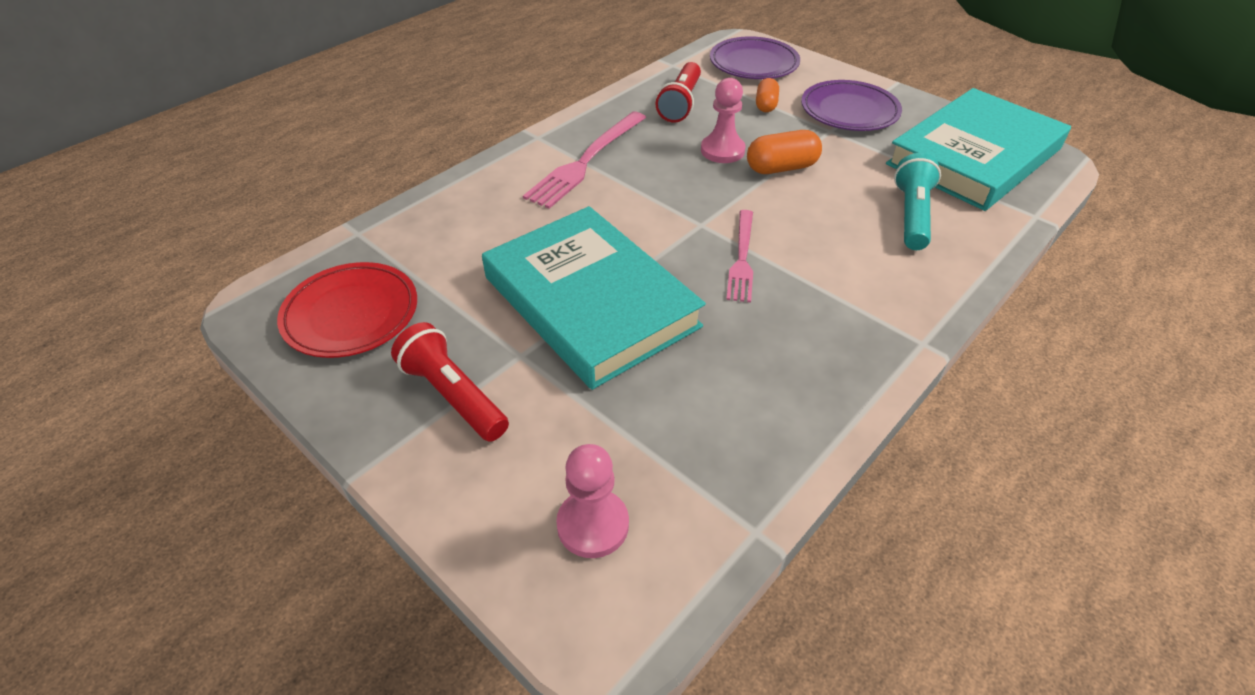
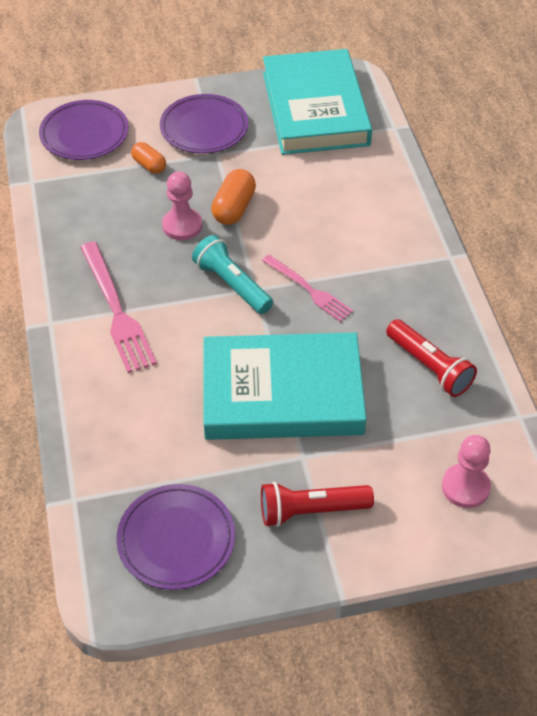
camera: 55 degrees left, 5 degrees up
red plate [277,262,417,358] -> purple plate [116,484,235,590]
red flashlight [655,62,701,123] -> red flashlight moved to [386,319,477,397]
turquoise flashlight [894,153,941,250] -> turquoise flashlight moved to [192,235,273,314]

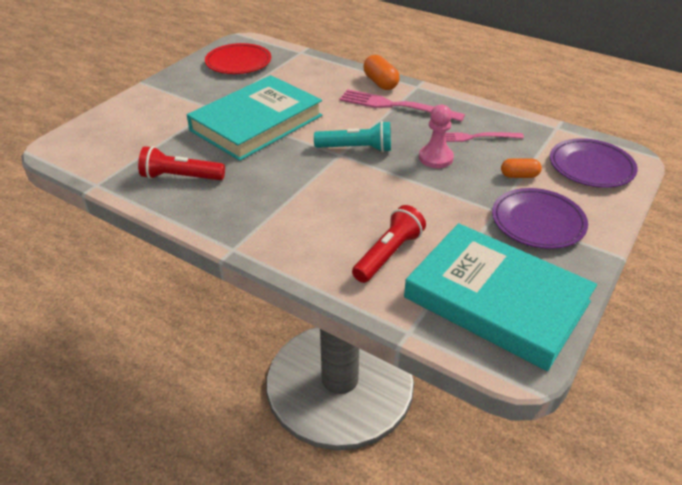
camera: 135 degrees right, 10 degrees down
purple plate [116,484,235,590] -> red plate [205,43,271,74]
orange capsule [211,169,256,225] -> orange capsule moved to [363,55,400,90]
red flashlight [261,482,374,527] -> red flashlight moved to [352,205,426,283]
pink fork [262,255,353,322] -> pink fork moved to [445,132,524,142]
pink pawn [442,435,491,508] -> none

